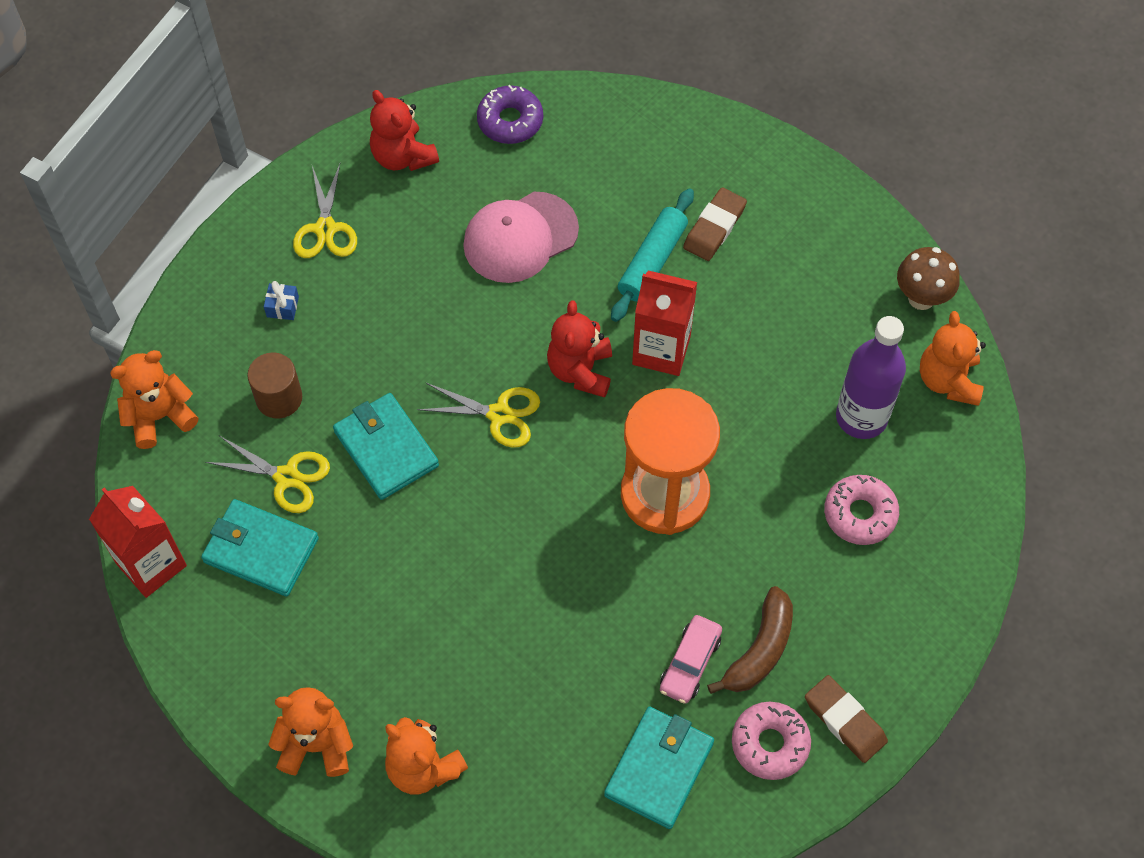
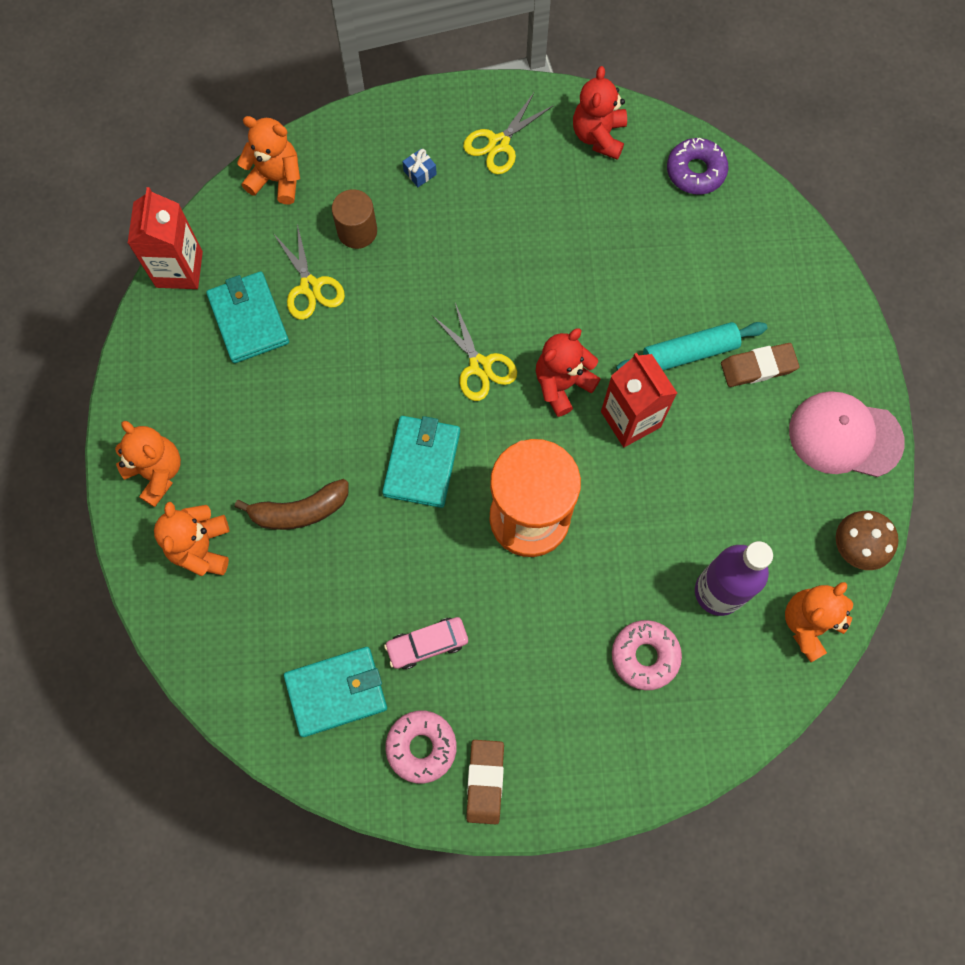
camera: 45 degrees right, 10 degrees up
turquoise wallet [333,393,439,500] -> turquoise wallet moved to [382,416,460,508]
pink cap [463,192,579,283] -> pink cap moved to [789,391,905,477]
brown banana [707,586,793,694] -> brown banana moved to [235,479,348,530]

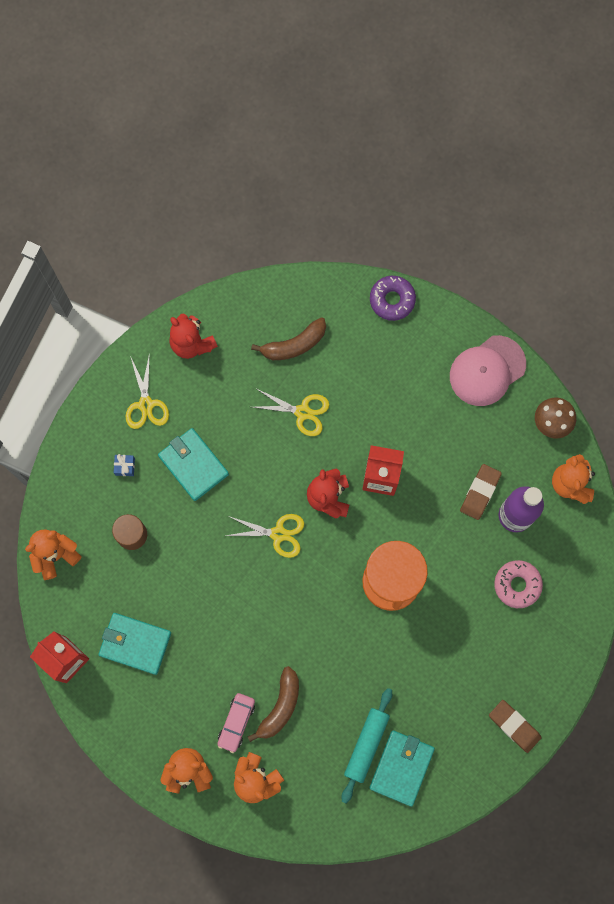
camera: 50 degrees left, 5 degrees up
yellow scissors [273,224,345,320] -> yellow scissors moved to [253,388,329,436]
turquoise wallet [382,416,460,508] -> turquoise wallet moved to [158,428,229,501]
pink car [384,617,468,669] -> pink car moved to [217,693,255,753]
pink donut [385,710,457,783] -> none
turquoise rolling pin [616,322,767,370] -> turquoise rolling pin moved to [341,688,392,803]
purple donut [667,138,728,195] -> purple donut moved to [370,276,416,321]
brown eraser [721,343,799,387] -> brown eraser moved to [460,464,502,520]
none -> brown banana [251,317,326,360]

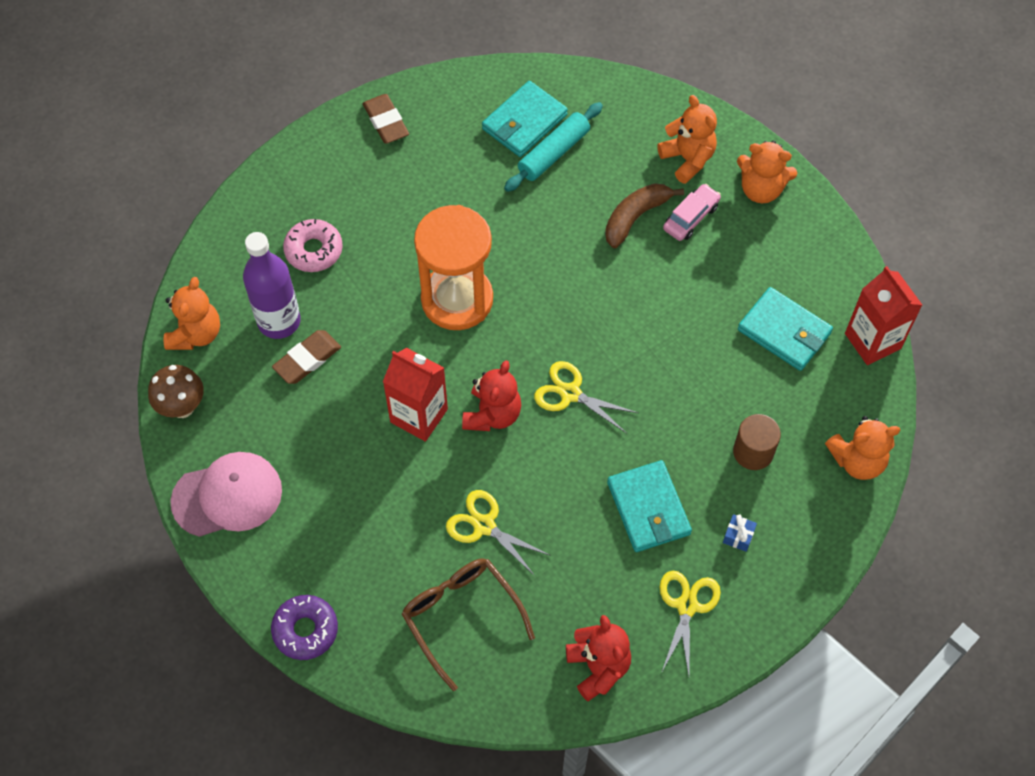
camera: 160 degrees left, 15 degrees down
brown banana [251,317,326,360] -> brown glasses [402,558,535,691]

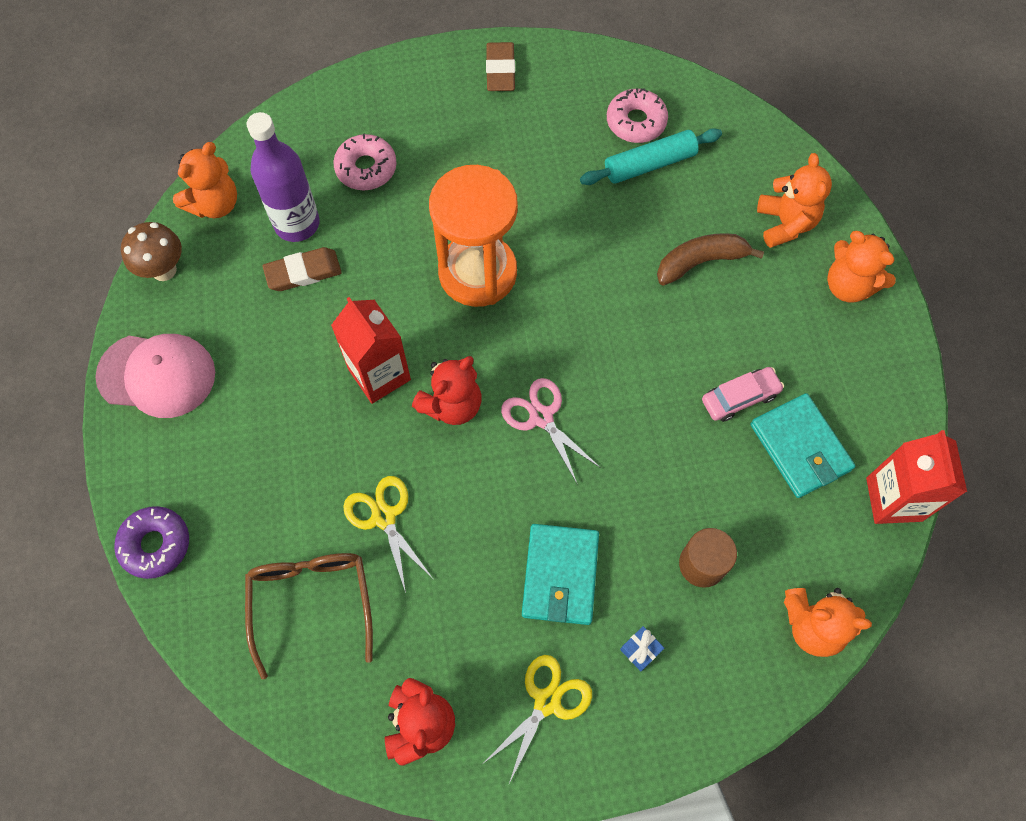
camera: 25 degrees right, 5 degrees up
turquoise wallet [482,81,568,157] -> pink donut [607,88,668,143]
yellow scissors [534,361,638,433] -> pink scissors [501,378,601,483]
pink car [663,184,721,241] -> pink car moved to [702,367,784,422]

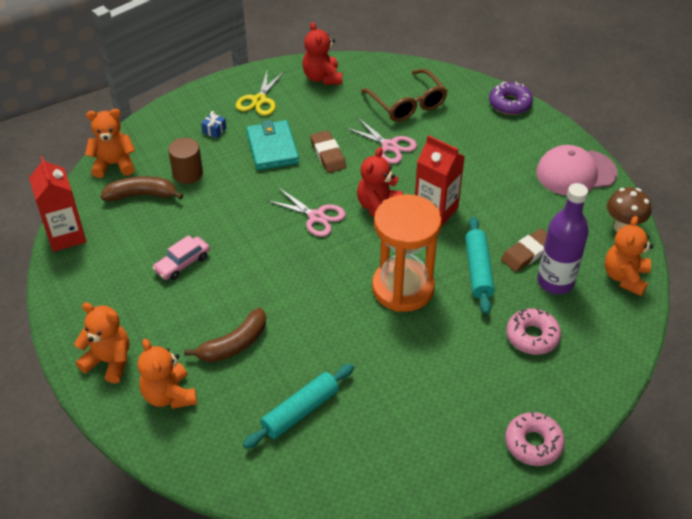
camera: 160 degrees right, 20 degrees down
yellow scissors [343,476,434,593] -> pink scissors [345,118,417,164]
brown eraser [486,42,515,91] -> brown eraser moved to [310,130,346,173]
pink donut [607,88,668,143] -> pink donut moved to [505,412,565,466]
turquoise wallet [751,393,855,498] -> none
none -> brown banana [100,176,183,201]
none -> turquoise rolling pin [465,216,495,314]

